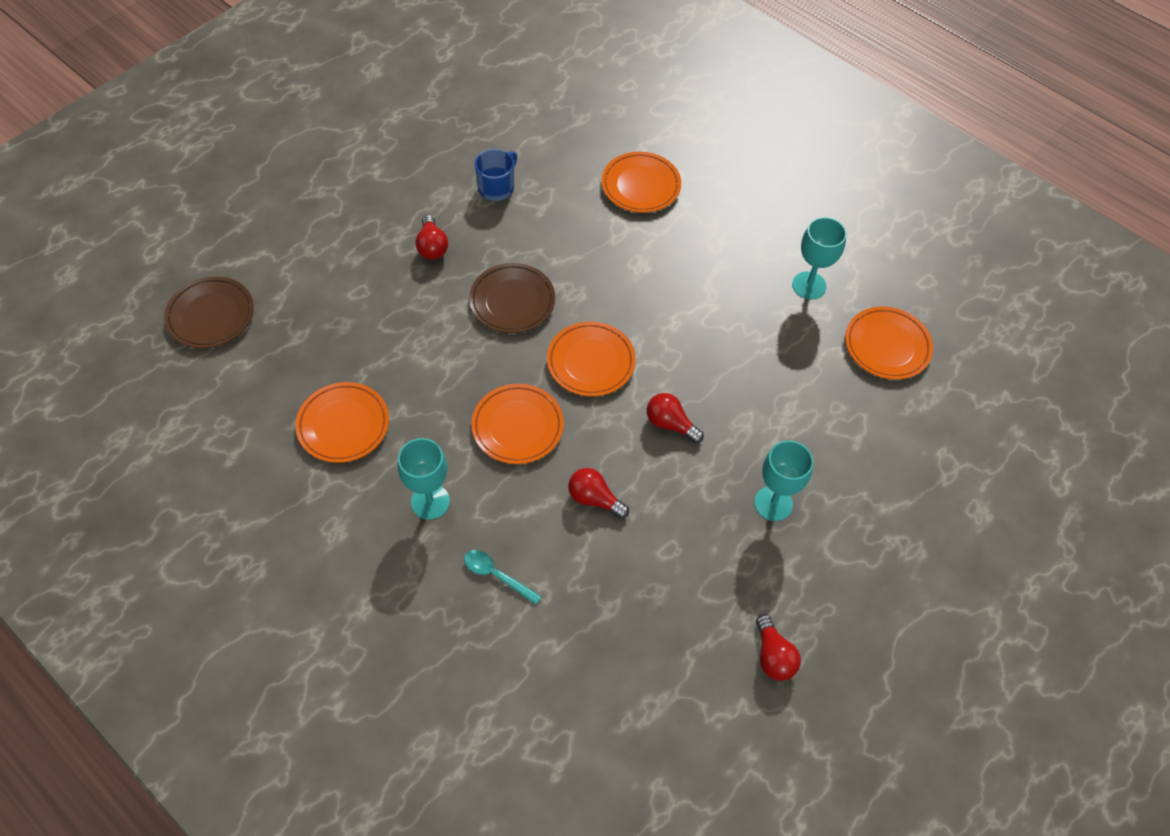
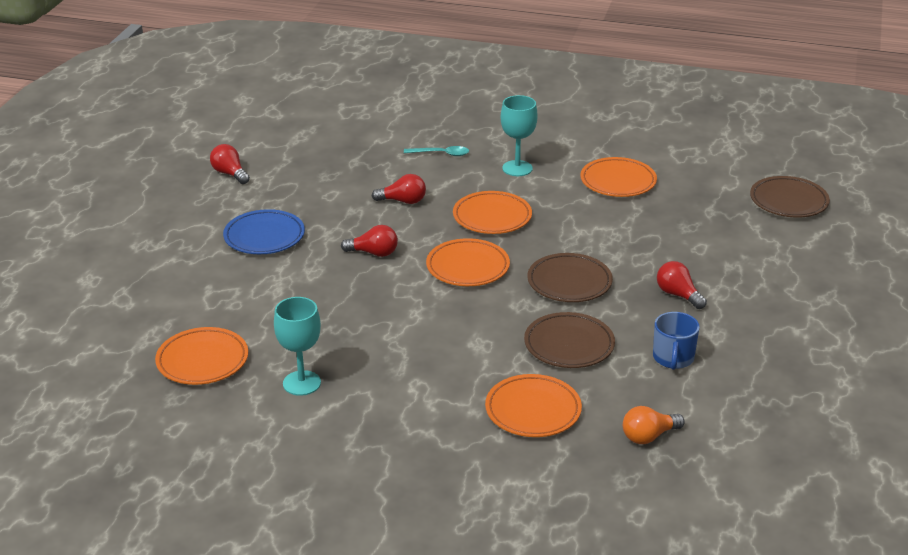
camera: 155 degrees right, 25 degrees down
turquoise goblet [754,440,813,521] -> blue plate [223,209,305,254]
none -> brown plate [524,312,615,368]
none -> orange light bulb [623,406,685,444]

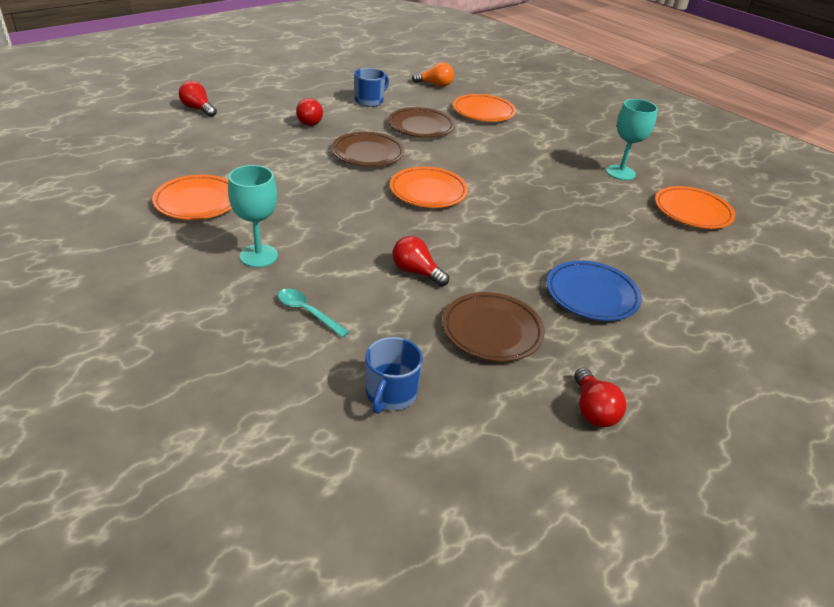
camera: 150 degrees left, 5 degrees up
red light bulb [341,225,398,257] -> red light bulb moved to [179,81,217,117]
orange plate [453,191,532,234] -> none
brown plate [750,176,830,218] -> brown plate moved to [442,292,545,362]
none -> blue mug [365,337,423,414]

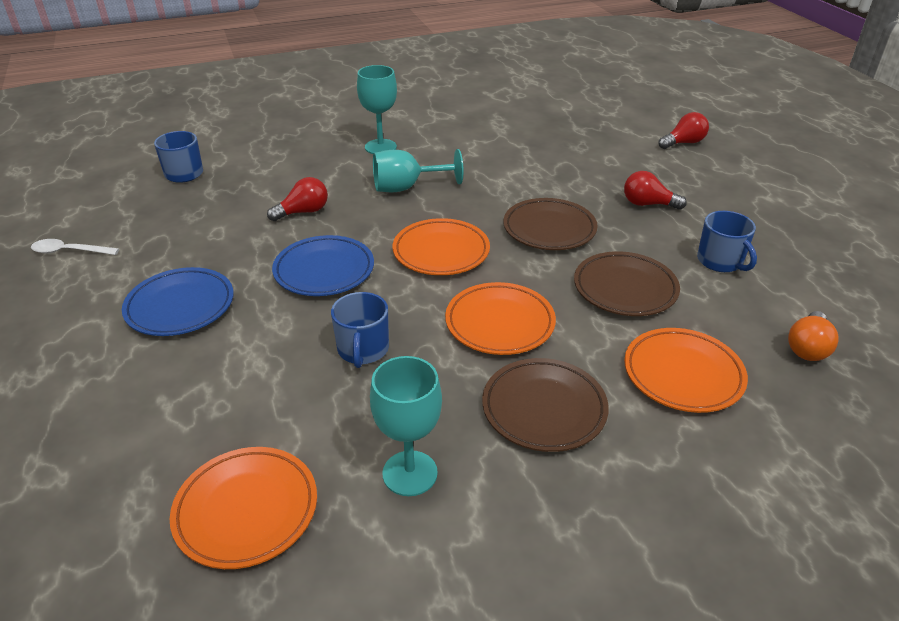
camera: 115 degrees right, 0 degrees up
orange plate [152,175,232,220] -> orange plate moved to [445,282,556,355]
turquoise spoon [278,289,349,338] -> none
brown plate [442,292,545,362] -> brown plate moved to [482,358,609,452]
red light bulb [574,368,626,427] -> white spoon [31,239,119,255]
none -> blue plate [272,235,374,296]
none -> blue mug [331,292,389,368]
none -> turquoise goblet [373,149,464,192]

